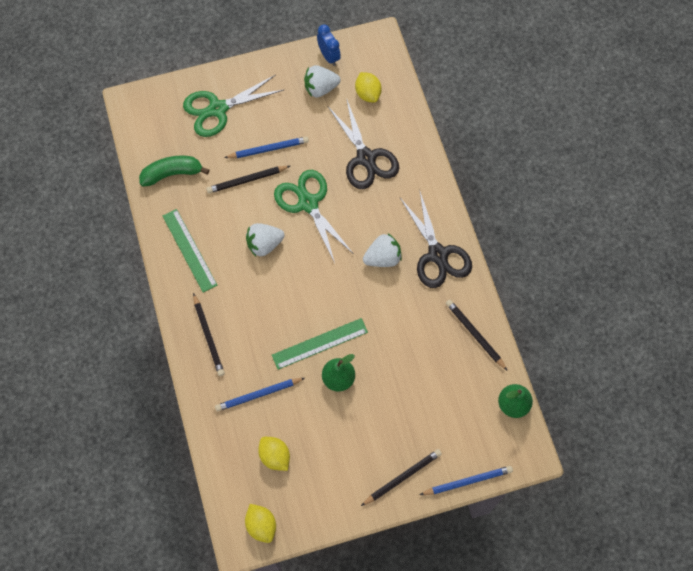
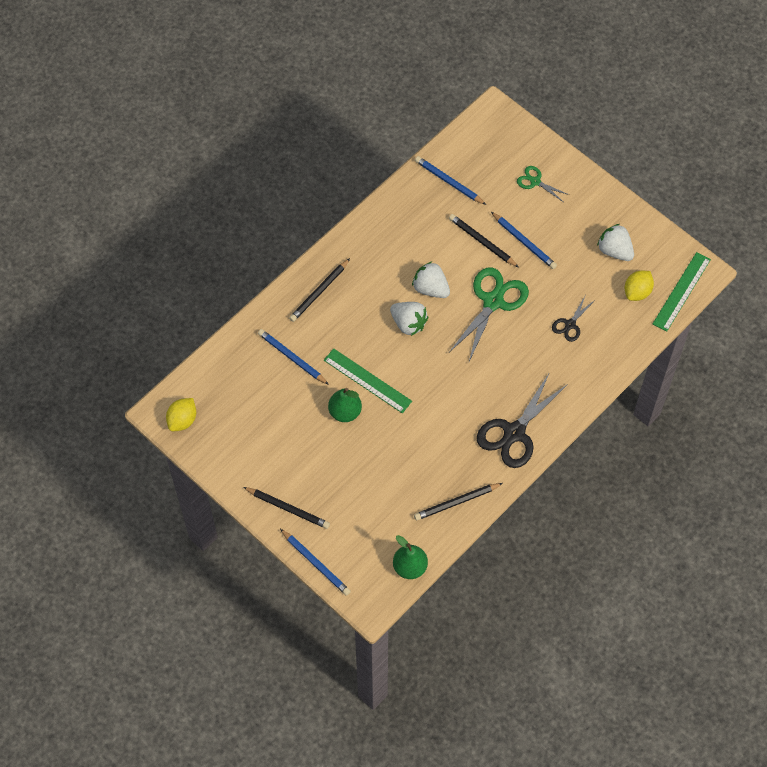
camera: 60 degrees right, 5 degrees down
green banana [139,156,209,187] -> blue pencil [415,156,486,205]
green ruler [163,209,217,293] -> green ruler moved to [653,252,711,332]
green scissors [183,75,284,137] -> green scissors [517,166,569,202], size x0.51
yellow lemon [258,437,290,471] -> none
blue clock [317,24,341,66] -> none
black scissors [328,98,399,189] -> black scissors [552,296,595,342], size x0.51
white strawberry [363,234,402,267] -> white strawberry moved to [390,302,428,336]
black pencil [446,300,508,371] -> black pencil turned 135 degrees counterclockwise [414,483,503,520]

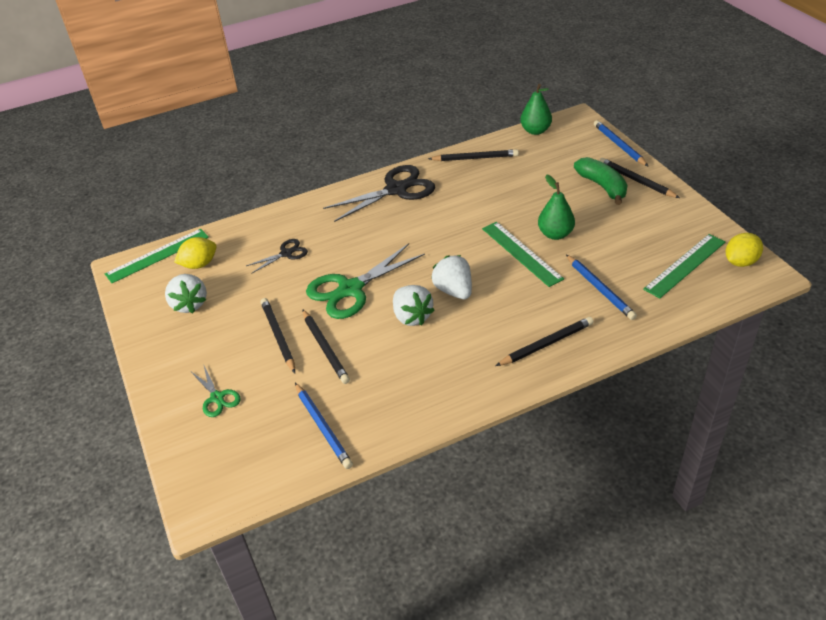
camera: 155 degrees left, 20 degrees down
blue pencil [491,212,557,269] -> black pencil [261,298,295,373]
none -> green banana [574,157,628,205]
none -> green ruler [643,234,725,299]

